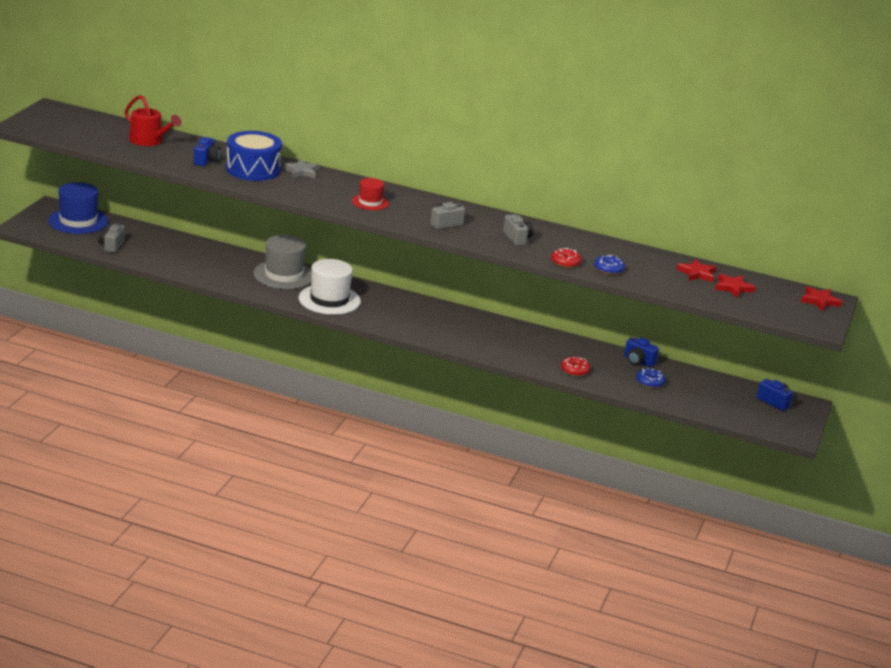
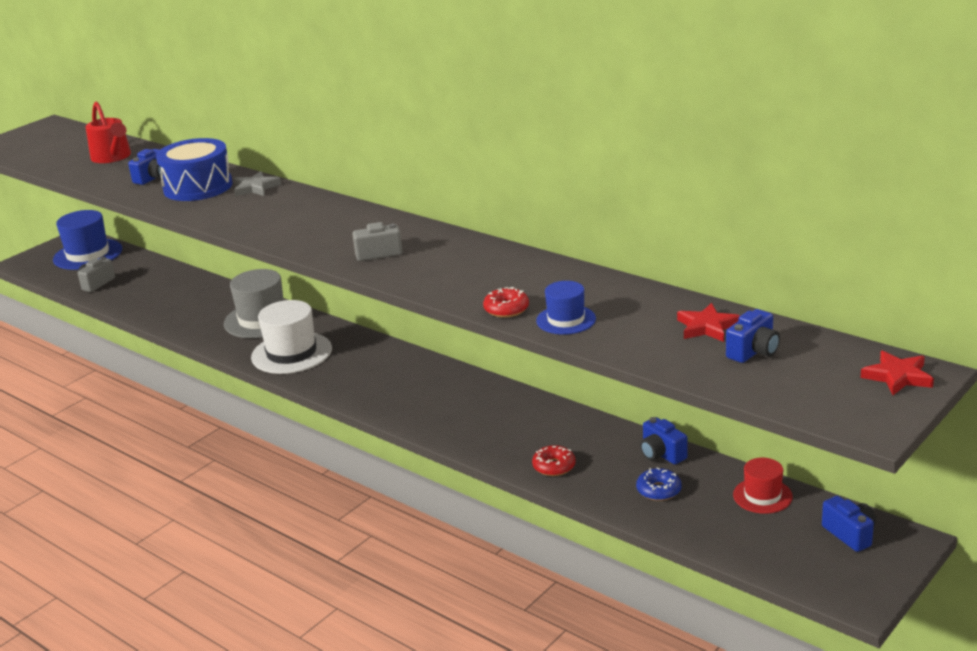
camera: 25 degrees right, 0 degrees up
red hat [352,178,389,210] -> red hat moved to [733,458,793,514]
grey camera [503,214,533,246] -> none
blue donut [594,255,625,275] -> blue hat [536,281,596,335]
red star [715,274,756,298] -> blue camera [726,309,780,363]

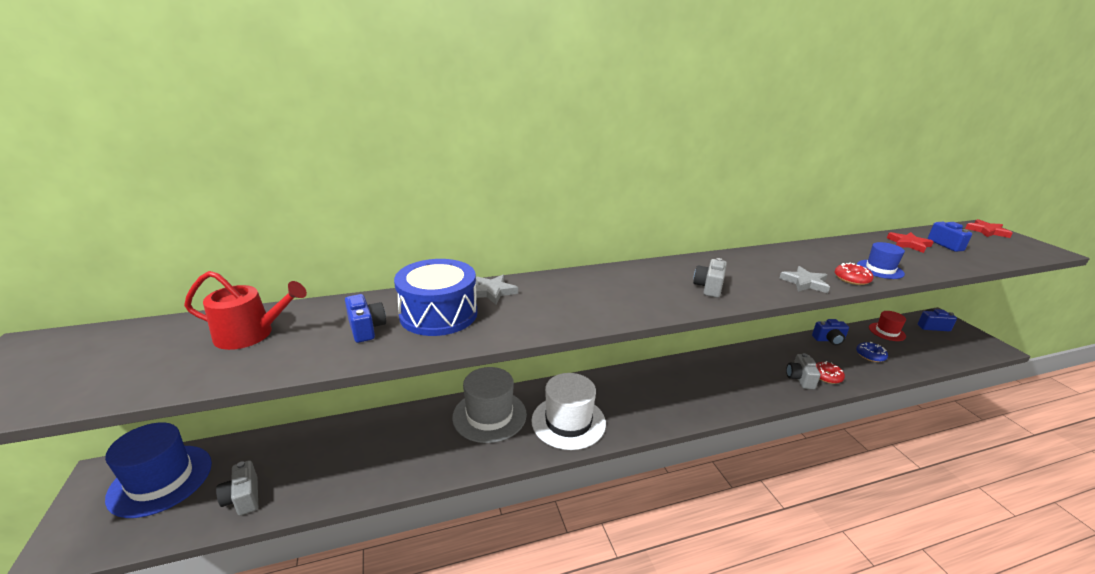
camera: 60 degrees left, 0 degrees up
none -> grey star [780,266,830,293]
none -> grey camera [786,353,821,389]

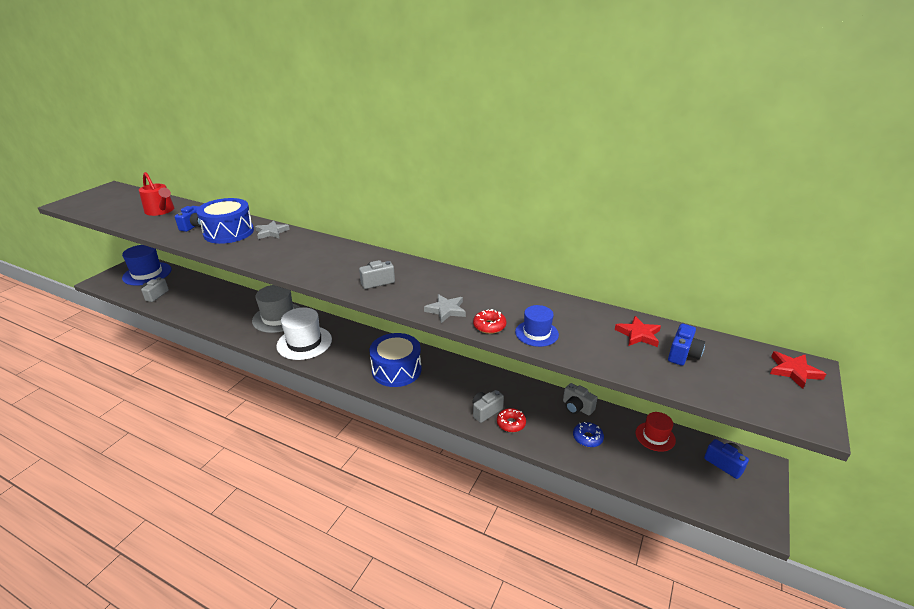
camera: 45 degrees right, 5 degrees up
blue camera [812,319,849,345] -> grey camera [563,383,597,415]
none -> blue drum [369,333,422,387]

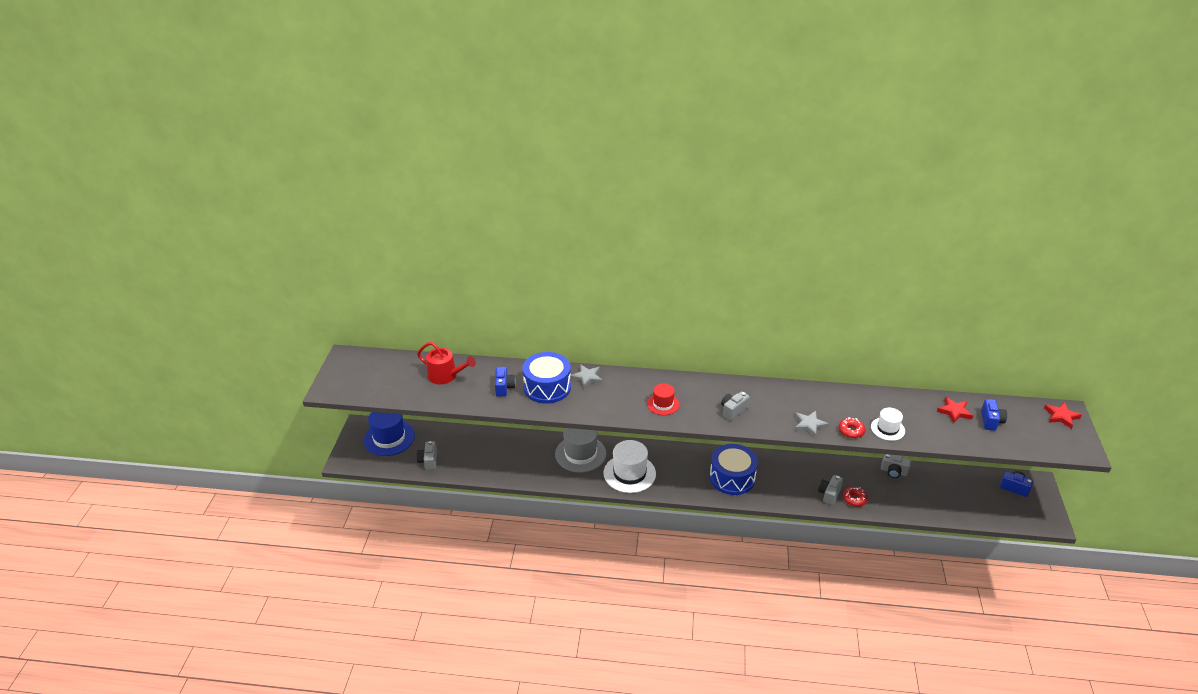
camera: 20 degrees left, 5 degrees up
blue hat [515,305,559,347] -> white hat [871,408,905,441]
blue donut [573,422,604,447] -> none
red hat [636,412,676,452] -> red hat moved to [647,383,679,415]

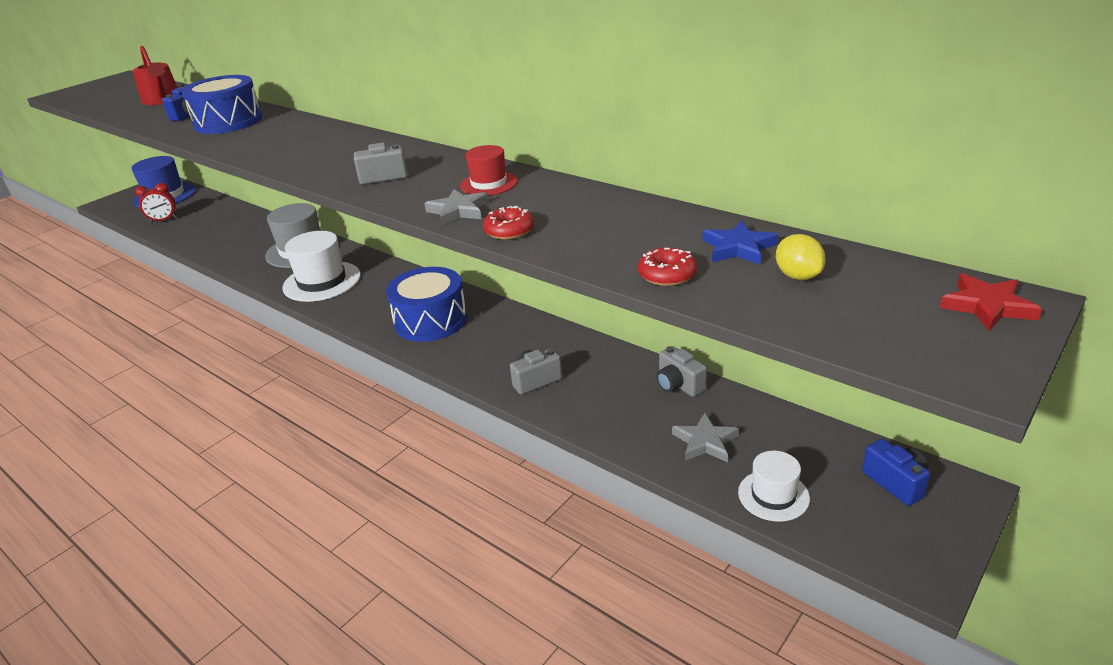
camera: 35 degrees right, 5 degrees down
grey camera [417,441,437,470] -> red clock [135,183,177,223]
grey star [570,364,602,389] -> grey star moved to [672,412,739,462]
red hat [647,383,679,415] -> red hat moved to [460,145,518,195]
red donut [843,487,868,507] -> red donut moved to [638,247,697,286]
white hat [871,408,905,441] -> white hat moved to [738,451,810,522]
red star [937,397,973,423] -> blue star [702,221,778,265]
blue camera [981,399,1007,431] -> yellow lemon [776,234,826,280]

